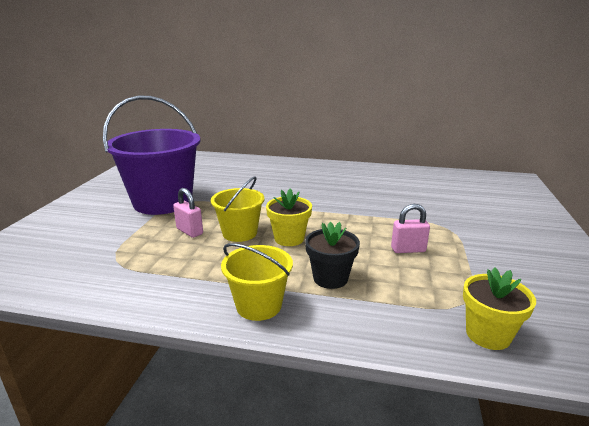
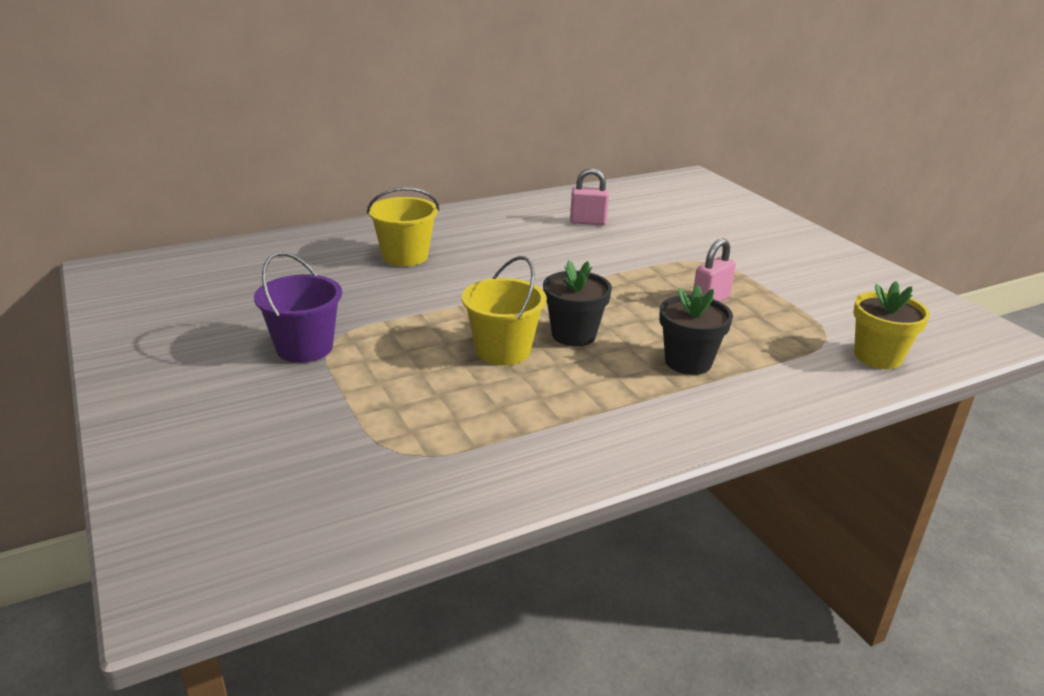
camera: 40 degrees left, 5 degrees up
purple bucket [103,96,201,215] -> purple bucket [254,252,342,363], size x0.52
pink padlock [173,188,203,238] -> pink padlock moved to [570,168,609,225]
yellow bucket [221,243,293,321] -> yellow bucket moved to [367,187,439,266]
yellow flower pot [266,189,312,246] -> black flower pot [543,261,612,346]

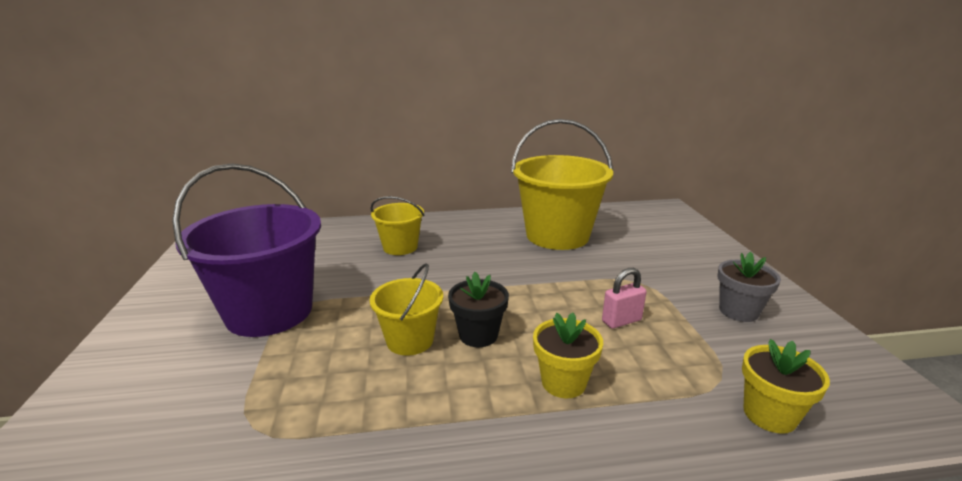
camera: 20 degrees right, 5 degrees down
purple bucket [254,252,342,363] -> purple bucket [172,163,321,337], size x1.92
pink padlock [570,168,609,225] -> yellow bucket [511,119,613,250]
black flower pot [659,284,733,375] -> yellow flower pot [533,312,603,398]
none -> grey flower pot [717,252,781,322]

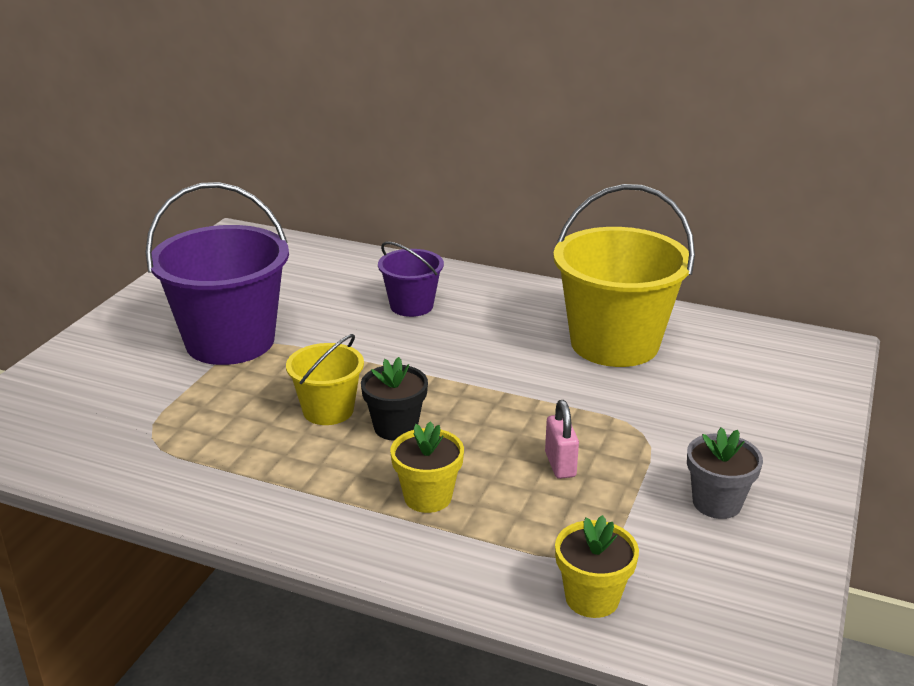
camera: 30 degrees right, 5 degrees up
yellow bucket [370,196,424,255] -> purple bucket [378,242,444,317]
pink padlock [602,268,647,329] -> pink padlock turned 75 degrees clockwise [545,400,579,479]

